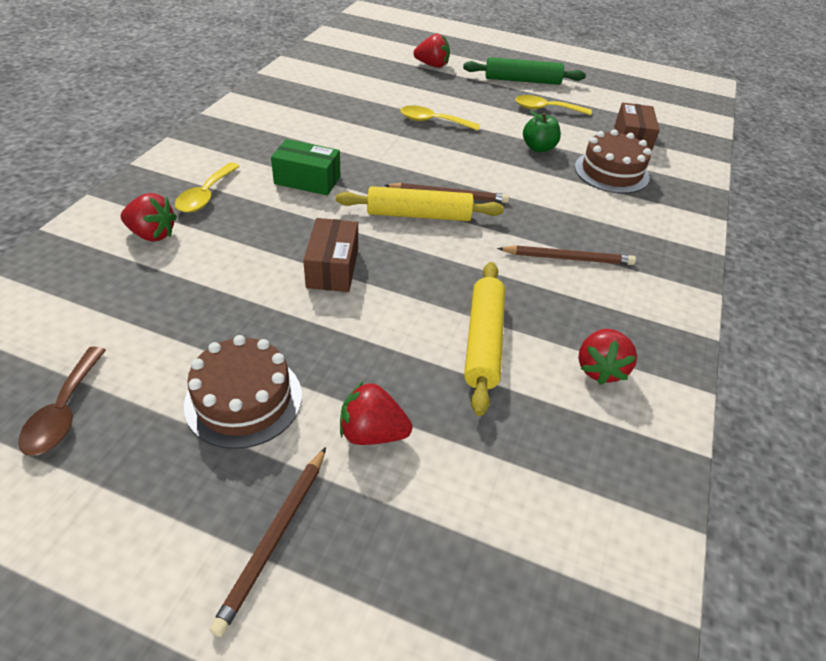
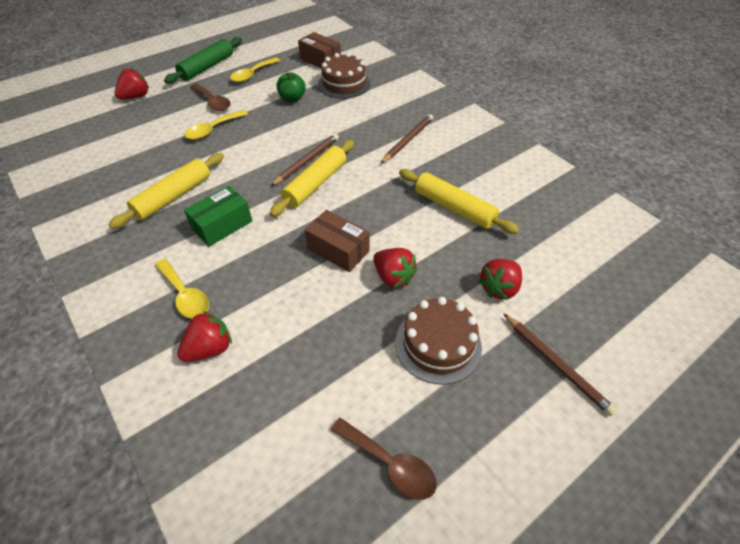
camera: 55 degrees left, 5 degrees up
red strawberry [578,329,637,385] -> red strawberry moved to [373,248,417,288]
none -> yellow rolling pin [108,153,224,229]
none -> brown spoon [190,84,231,111]

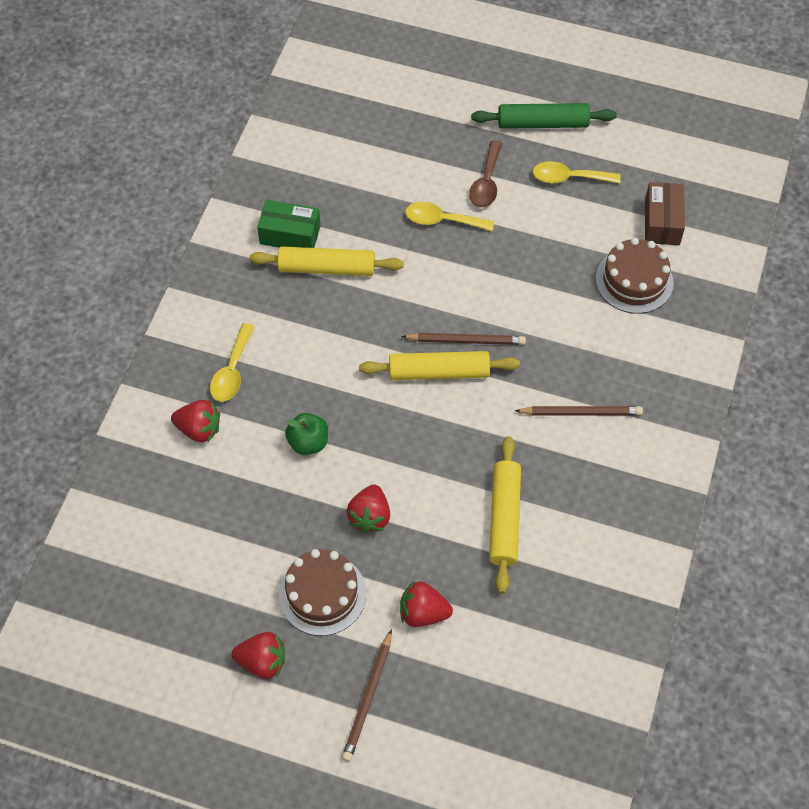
camera: 55 degrees right, 10 degrees up
red strawberry [115,68,149,99] -> red strawberry moved to [231,632,285,679]
green box [184,186,252,247] -> green box moved to [257,200,321,248]
green apple [277,72,306,102] -> green apple moved to [285,413,328,455]
brown box [305,210,369,272] -> none
brown spoon [331,418,437,500] -> none

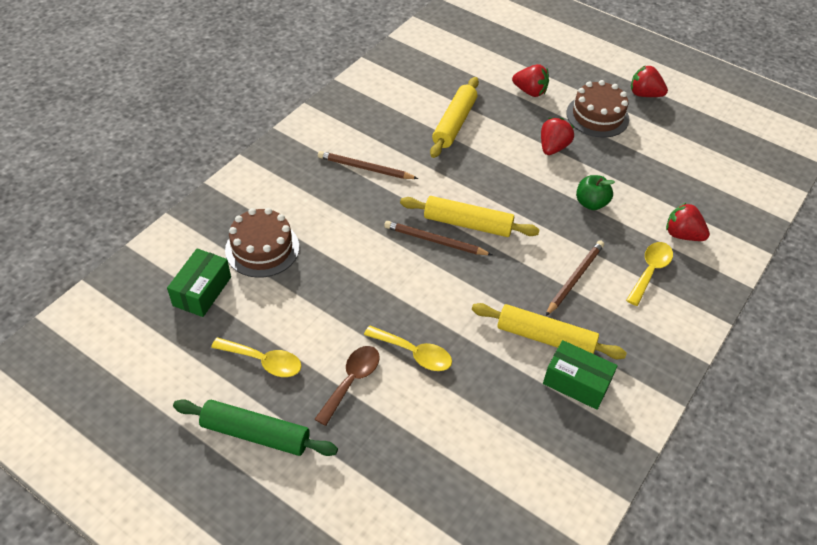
camera: 165 degrees left, 10 degrees down
brown pencil [342,629,392,762] -> brown pencil moved to [546,240,604,316]
brown box [645,182,685,245] -> green box [167,248,231,317]

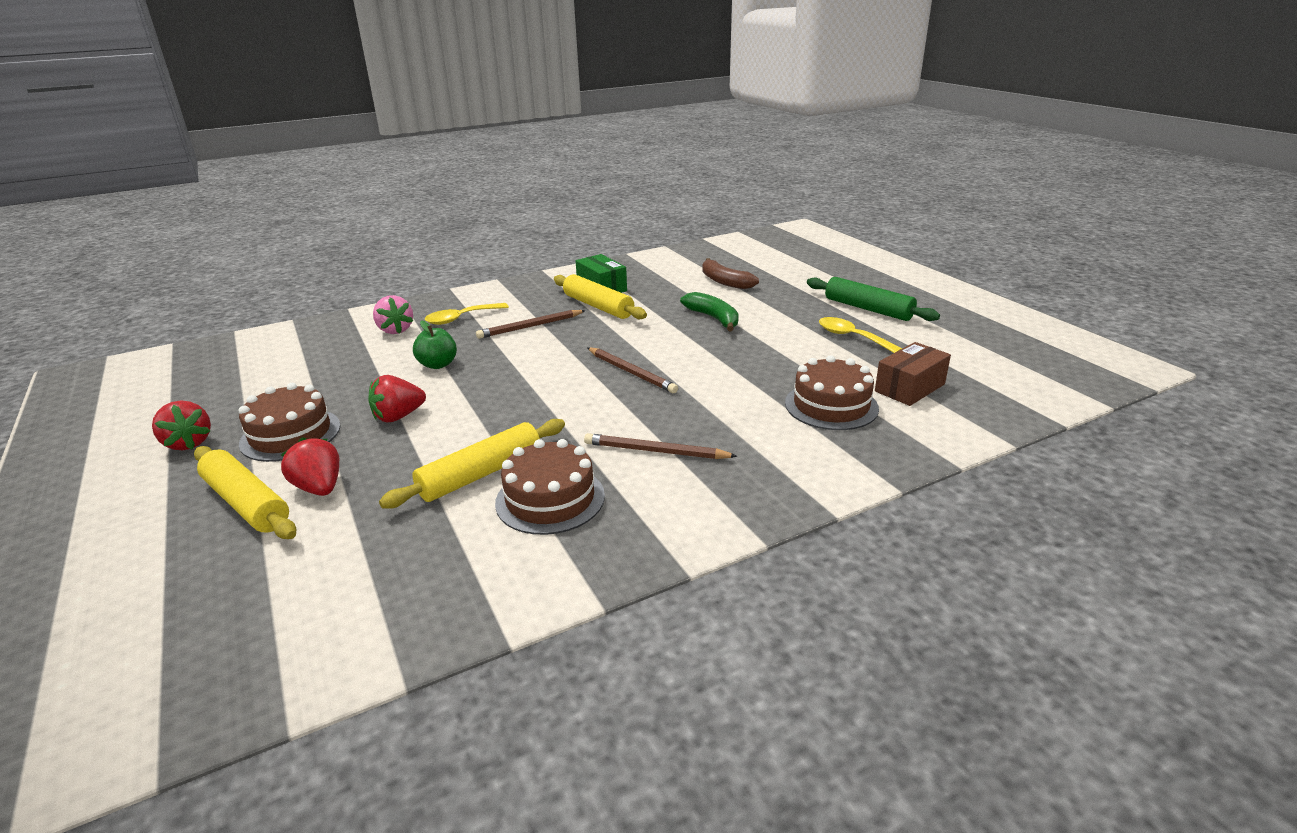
camera: 150 degrees left, 20 degrees down
green box [167,248,231,317] -> brown box [875,342,951,406]
brown spoon [315,346,380,426] -> none
brown pencil [318,151,418,179] -> brown pencil turned 150 degrees clockwise [584,433,738,459]
yellow spoon [364,326,452,371] -> green banana [680,292,739,331]
yellow rolling pin [400,196,539,237] -> yellow rolling pin moved to [194,446,296,539]
red strawberry [666,202,710,241] -> pink strawberry [373,295,413,334]
none -> brown cake [495,439,605,535]
none -> brown banana [702,258,759,289]

